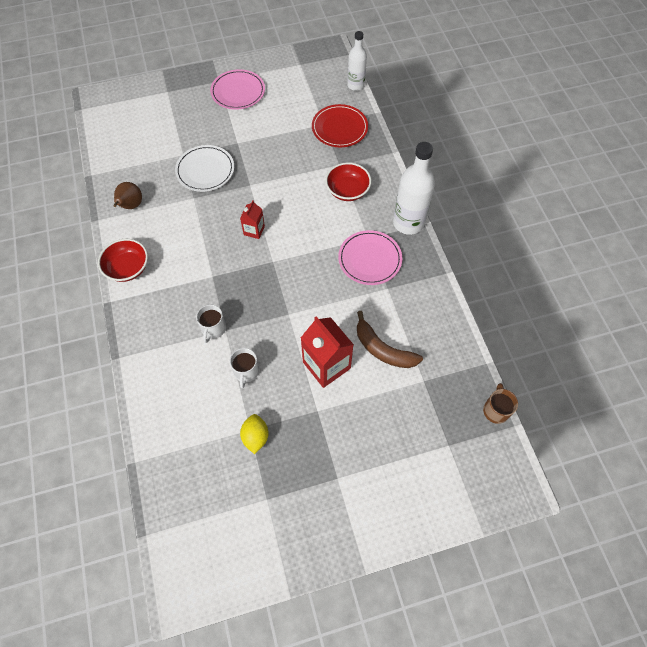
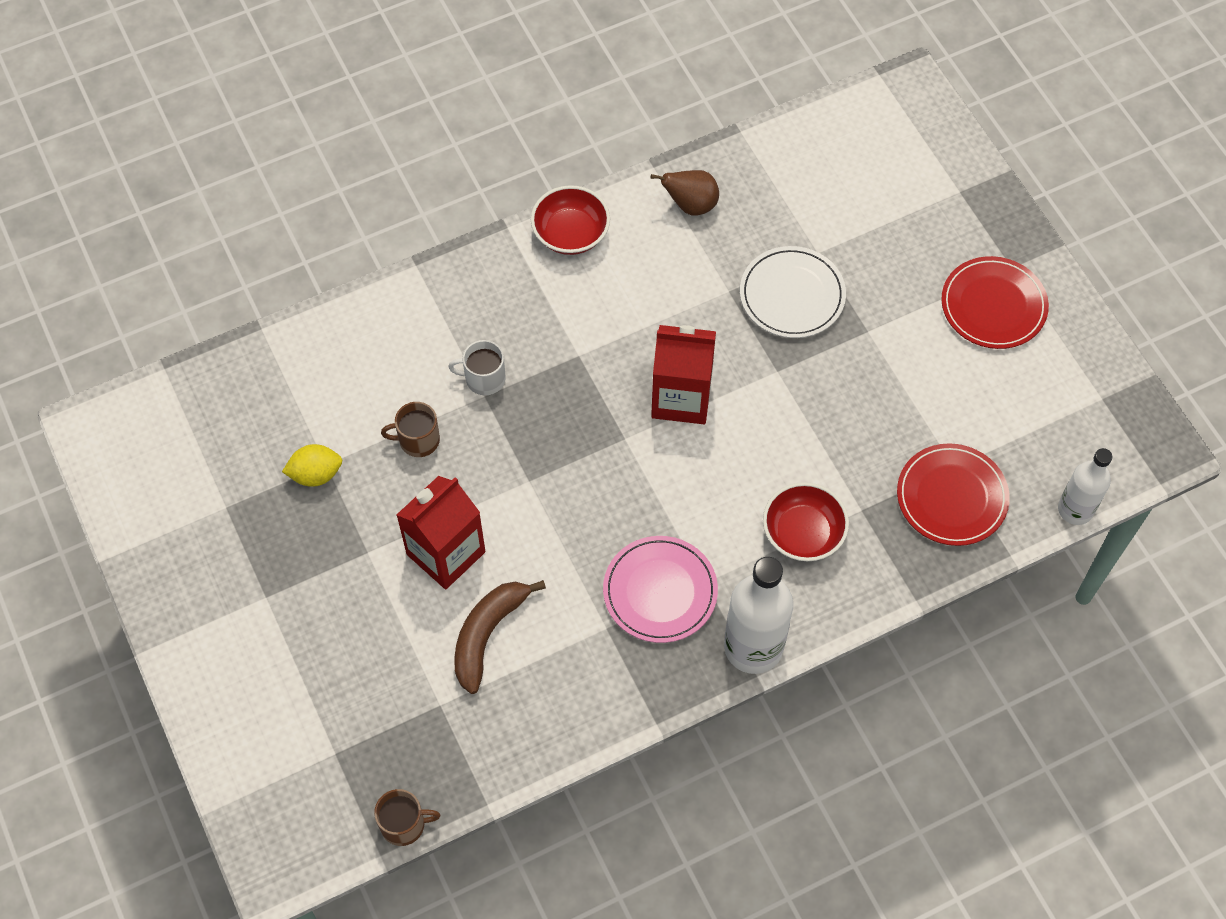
camera: 80 degrees right, 0 degrees up
pink plate [210,69,265,110] -> red plate [941,256,1049,349]
white mug [230,348,259,388] -> brown mug [381,402,440,457]
red carton [240,200,265,239] -> red carton [651,325,716,424], size x1.87

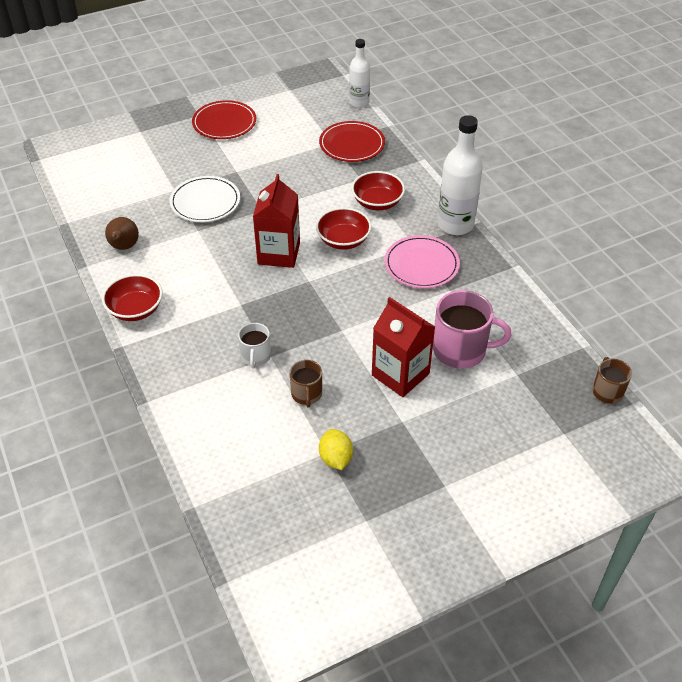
camera: 90 degrees left, 15 degrees down
brown banana [454,580,546,694] -> pink mug [433,290,511,369]
none -> red bowl [316,207,372,250]

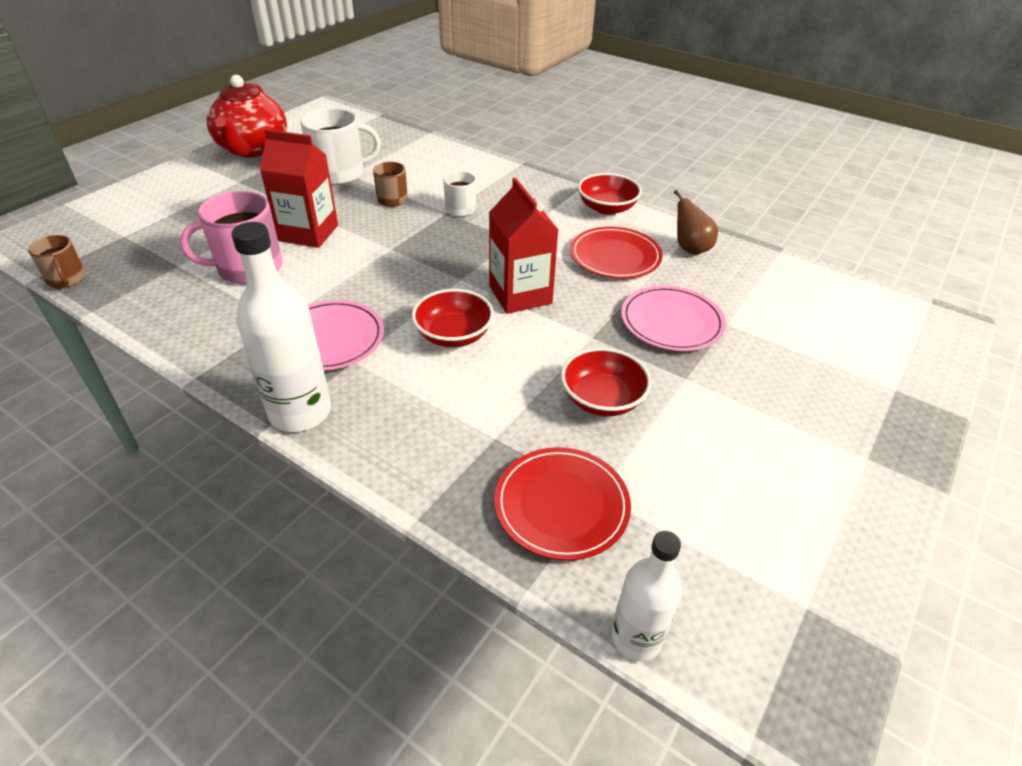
camera: 150 degrees right, 5 degrees down
white plate [170,176,240,222] -> pink plate [621,286,726,351]
red plate [192,100,256,139] -> red plate moved to [570,227,663,279]
yellow lemon [319,429,353,470] -> white mug [300,108,381,185]
red bowl [351,171,405,210] -> red bowl moved to [561,348,652,416]
none -> red teapot [206,75,287,157]

